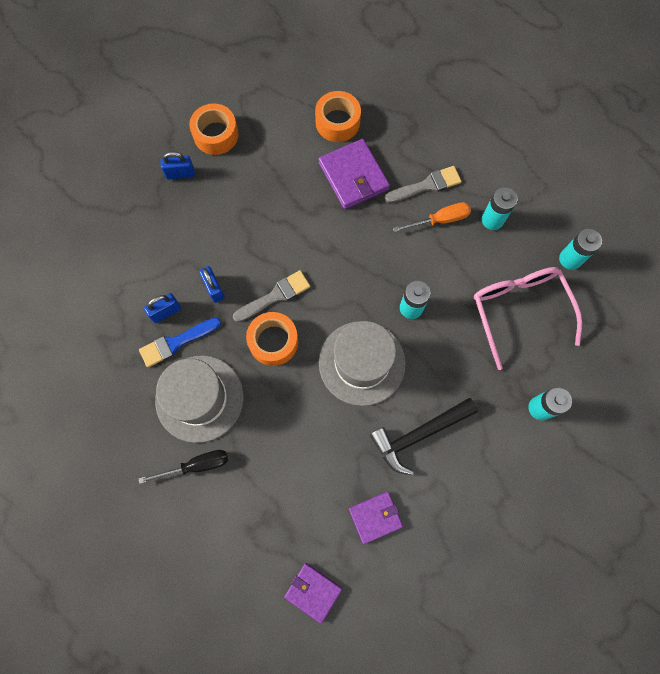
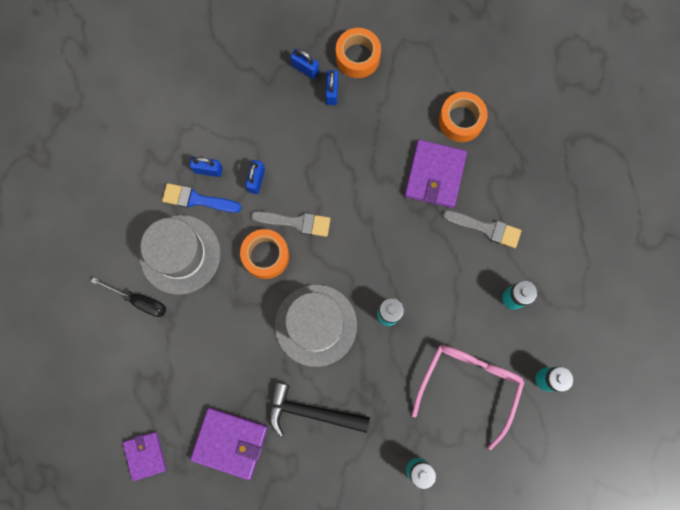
camera: 40 degrees right, 5 degrees up
purple wallet [349,492,403,544] -> purple wallet [190,408,268,480], size x1.59
orange screwdriver [393,202,471,232] -> none
none -> blue padlock [326,70,338,105]

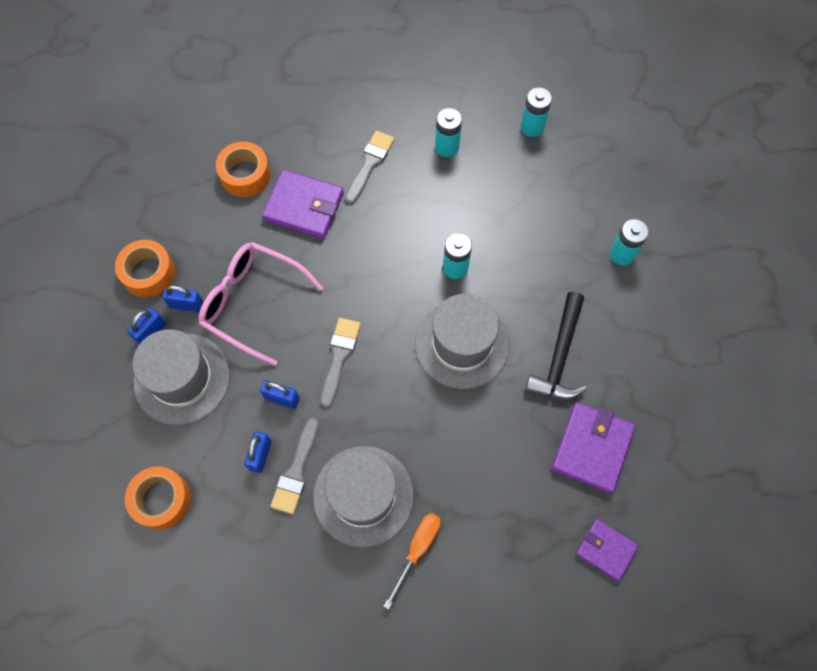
camera: 85 degrees left, 10 degrees down
black screwdriver [91,278,166,317] -> orange screwdriver [383,513,441,610]
purple wallet [123,432,167,481] -> purple wallet turned 45 degrees clockwise [576,519,639,581]
blue brush [162,183,242,213] -> grey brush [270,417,319,514]
orange tape [240,229,289,279] -> orange tape moved to [125,466,191,530]
pink glasses [412,345,525,450] -> pink glasses moved to [198,242,323,366]
none -> grey hat [132,329,230,425]

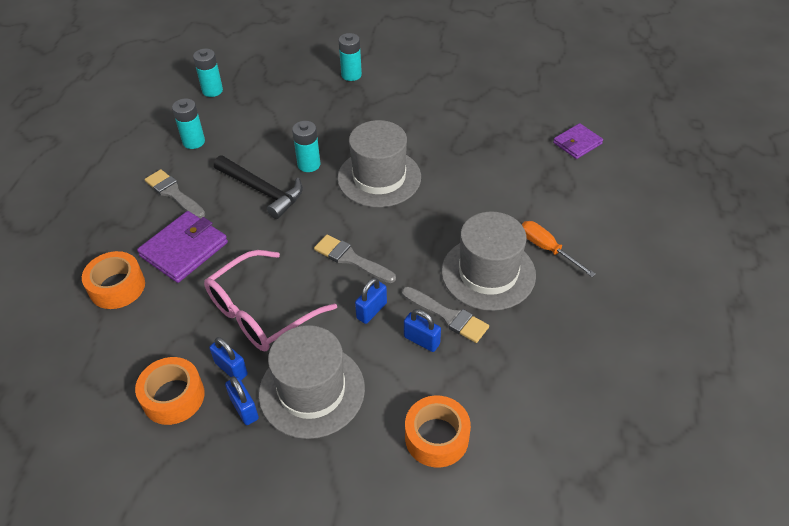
camera: 70 degrees left, 20 degrees down
blue padlock [163,286,203,312] -> blue padlock turned 75 degrees counterclockwise [209,337,248,380]
black hammer [525,292,587,400] -> black hammer moved to [214,156,303,219]
purple wallet [551,402,635,493] -> none

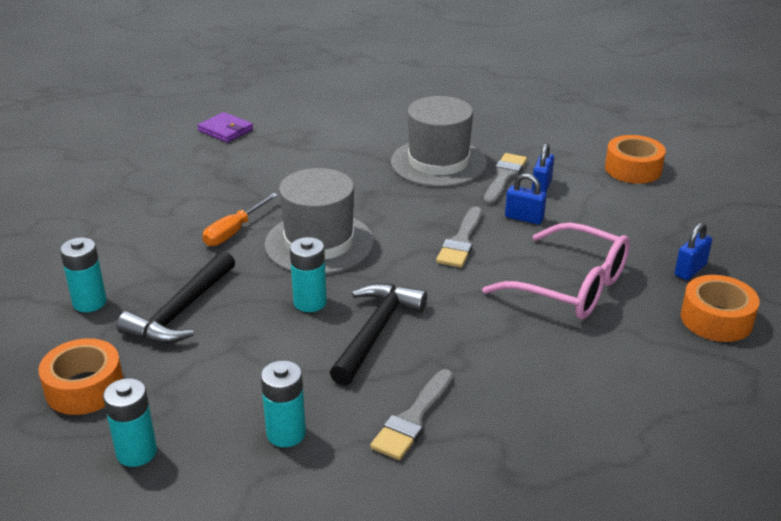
camera: 105 degrees left, 15 degrees down
orange tape [82,251,145,309] -> orange tape moved to [38,338,123,415]
purple wallet [137,211,228,283] -> none
blue padlock [209,337,248,380] -> none
grey hat [259,325,365,439] -> none
orange screwdriver [522,221,596,277] -> orange screwdriver moved to [202,193,278,246]
none -> black hammer [117,251,235,344]

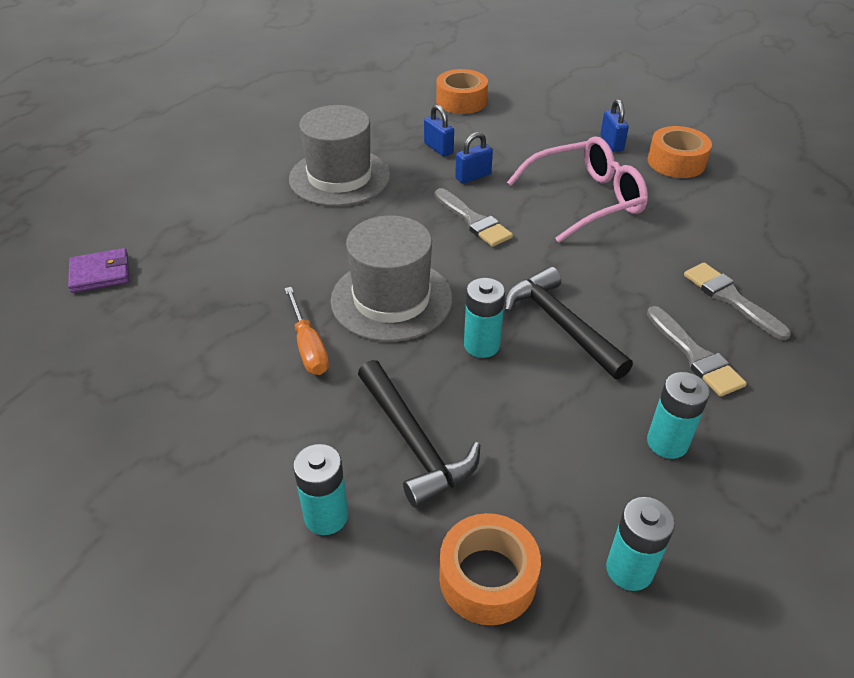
camera: 55 degrees left, 10 degrees up
grey brush [484,153,527,205] -> grey brush moved to [684,263,791,340]

